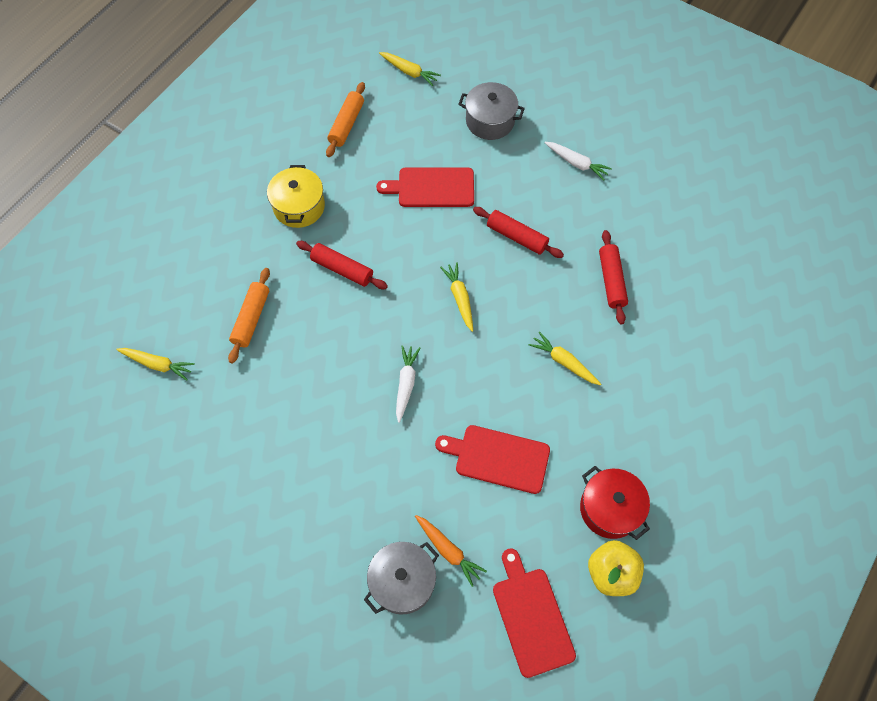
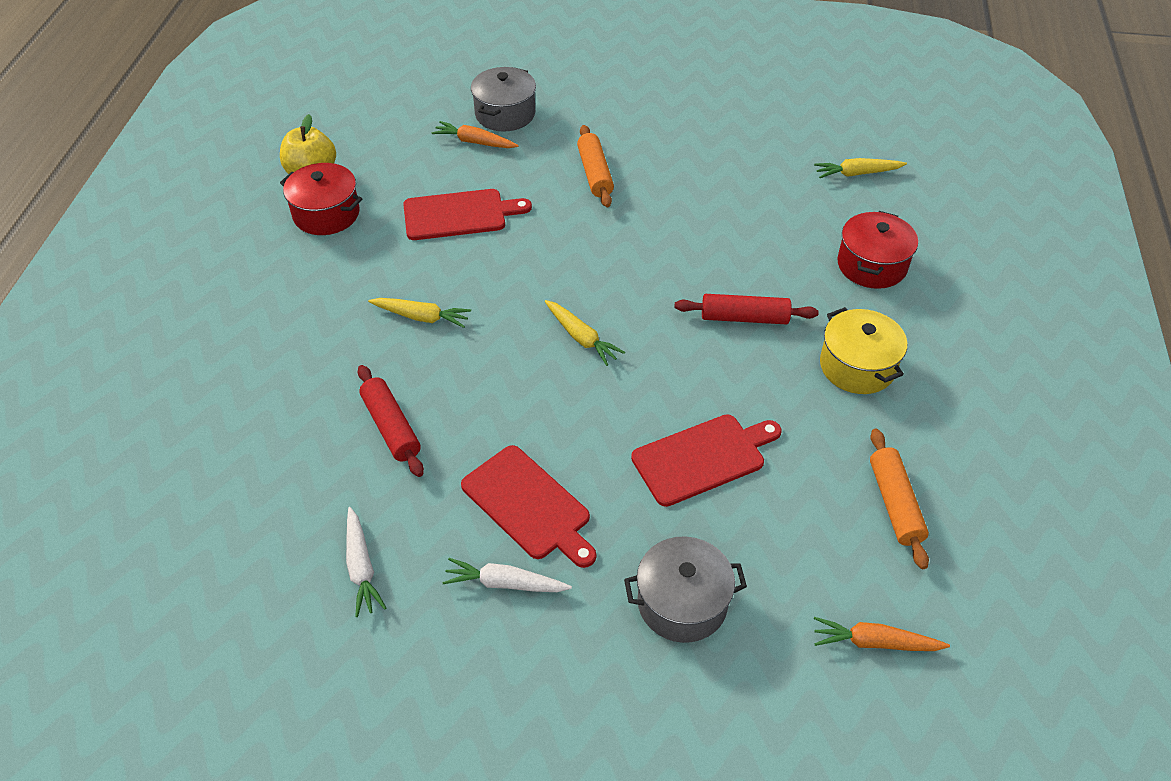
camera: 155 degrees right, 15 degrees down
orange rolling pin [228,268,270,364] -> orange rolling pin moved to [577,125,614,207]
yellow carrot [379,52,441,86] -> orange carrot [814,617,950,651]
white carrot [396,345,420,423] -> white carrot moved to [346,507,386,617]
red rolling pin [473,207,564,258] -> none
red cutting board [493,548,576,678] -> red cutting board moved to [461,445,596,568]
none -> red pot [837,211,918,289]

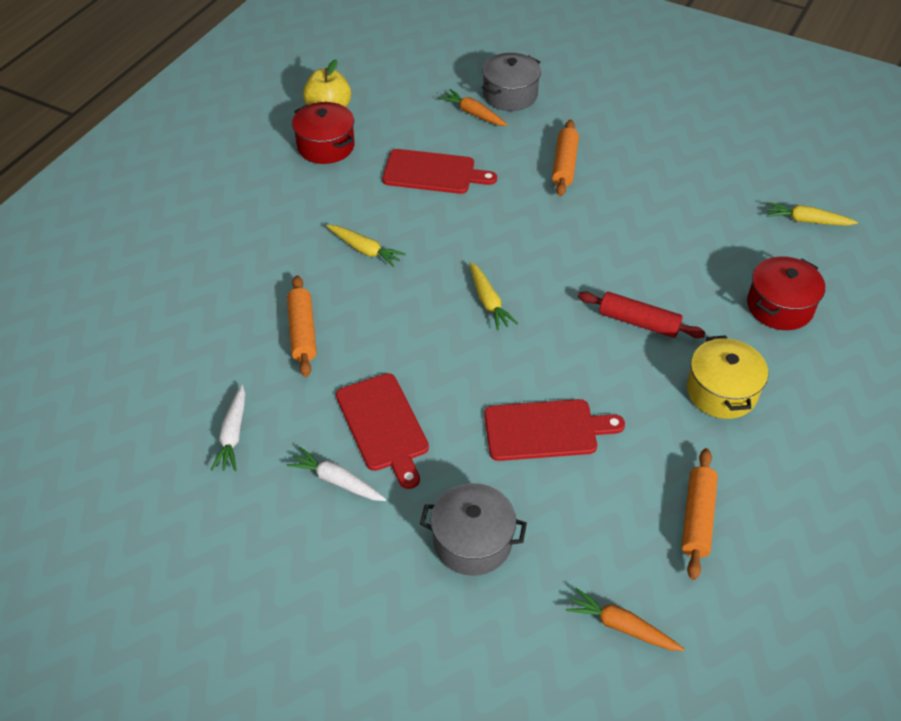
camera: 20 degrees right, 0 degrees up
red rolling pin [358,365,424,477] -> orange rolling pin [287,275,317,377]

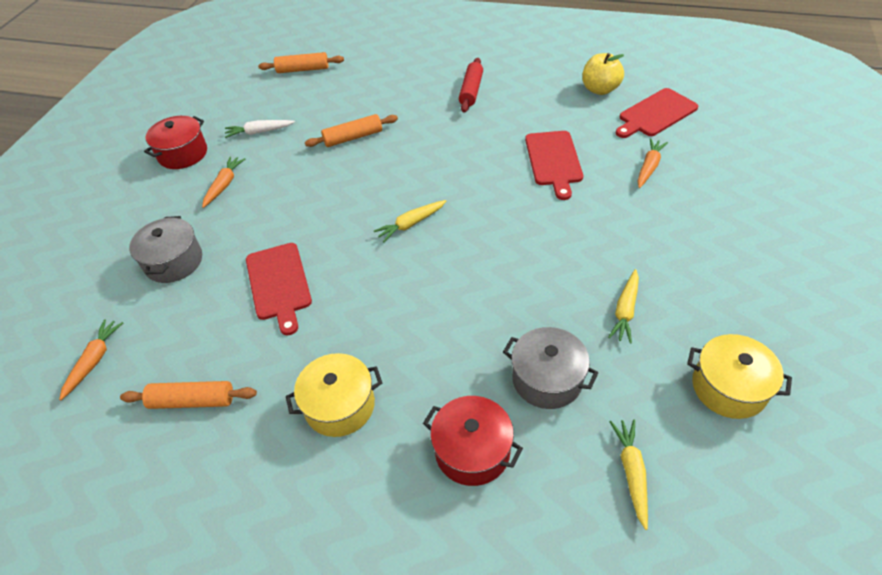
camera: 80 degrees right, 0 degrees up
white carrot [287,447,387,501] -> orange carrot [202,156,245,208]
red pot [292,102,355,164] -> red pot moved to [144,116,207,169]
yellow carrot [326,225,406,268] -> yellow carrot moved to [608,269,639,344]
red cutting board [336,373,429,489] -> red cutting board moved to [616,88,698,138]
grey pot [482,53,541,111] -> grey pot moved to [503,327,598,409]
orange rolling pin [552,120,579,196] -> orange rolling pin moved to [258,52,344,73]
red rolling pin [578,291,705,338] -> red rolling pin moved to [459,58,483,113]
none -> yellow pot [687,334,792,419]

